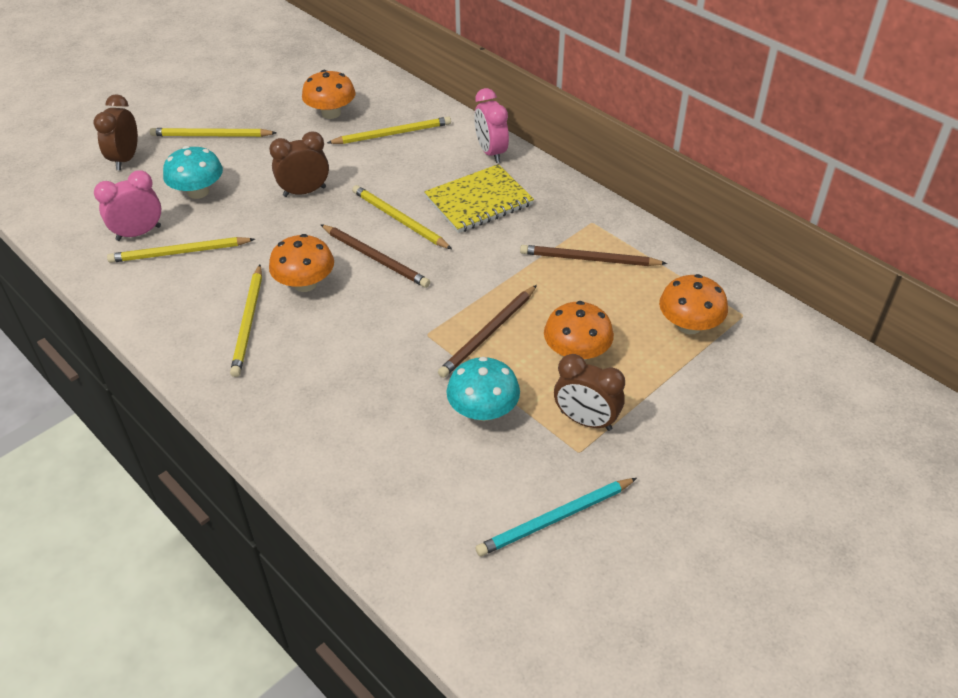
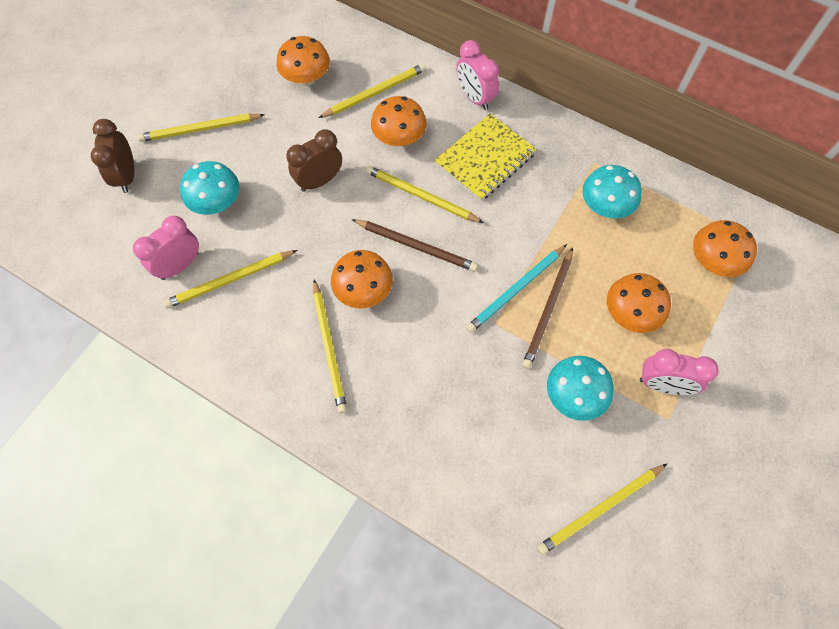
camera: 15 degrees left, 20 degrees up
turquoise pencil [475,478,637,556] -> turquoise pencil moved to [466,244,567,333]
brown pencil [520,245,667,266] -> turquoise mushroom [582,165,642,219]
brown clock [554,354,625,431] -> pink clock [640,349,719,395]
none -> orange mushroom [371,96,426,146]
none -> yellow pencil [537,464,667,555]

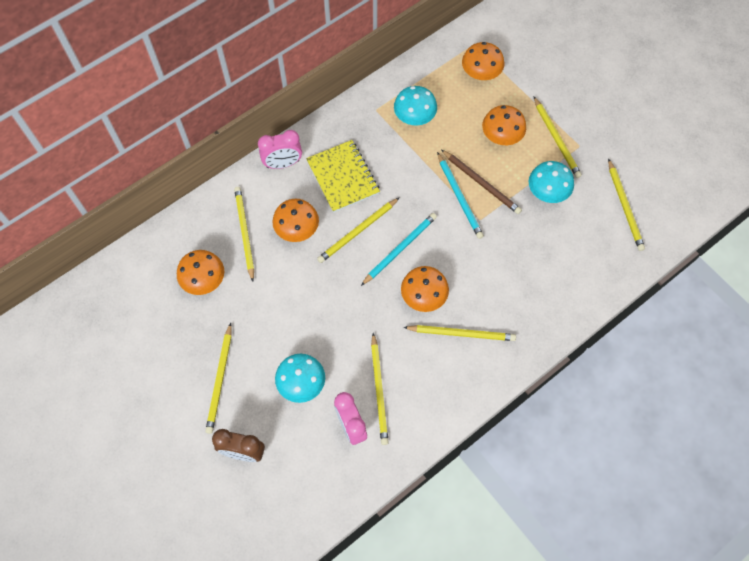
camera: 70 degrees left, 0 degrees up
brown clock [286,129,342,192] -> none
brown pencil [352,219,478,272] -> turquoise pencil [361,213,437,286]
pink clock [640,349,719,395] -> yellow pencil [534,97,582,178]

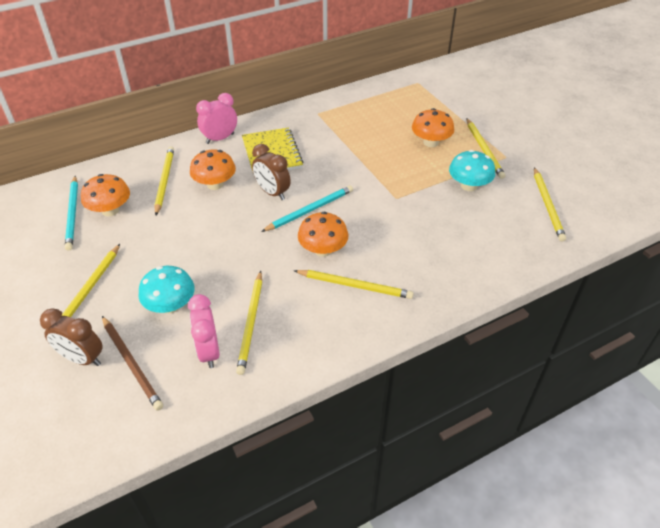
camera: 10 degrees right, 20 degrees down
pink clock [258,130,302,169] -> pink clock turned 150 degrees clockwise [196,93,237,144]
yellow pencil [317,197,400,263] -> brown clock [252,144,291,200]
turquoise mushroom [394,86,437,125] -> none
turquoise pencil [437,152,484,239] -> turquoise pencil moved to [65,176,78,250]
brown pencil [441,150,522,214] -> brown pencil moved to [102,316,163,411]
orange mushroom [462,42,504,80] -> none

